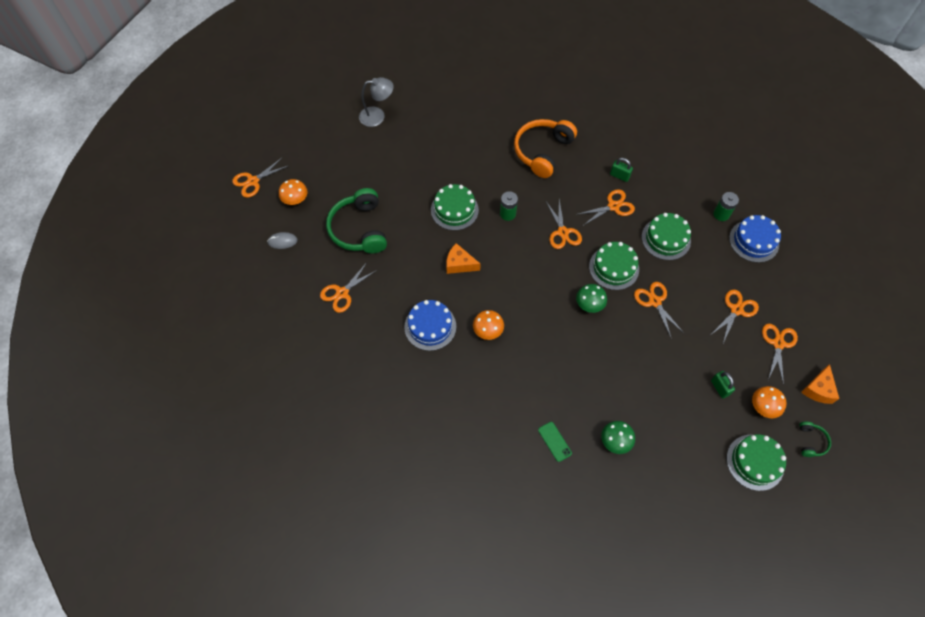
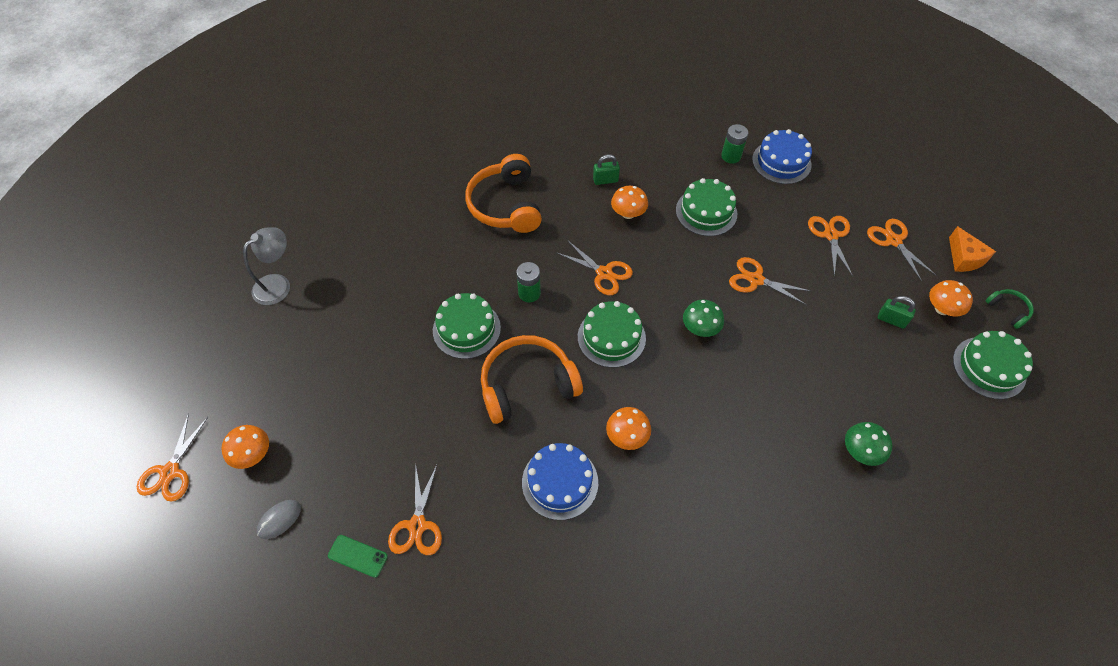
camera: 40 degrees left, 5 degrees down
green headphones [326,188,387,253] -> none
orange cheese [446,243,481,274] -> orange headphones [481,335,583,424]
green phone [538,422,572,462] -> green phone moved to [328,535,388,578]
orange scissors [576,189,635,225] -> orange mushroom [611,186,648,219]
green cake [589,242,639,290] -> green cake moved to [578,301,646,368]

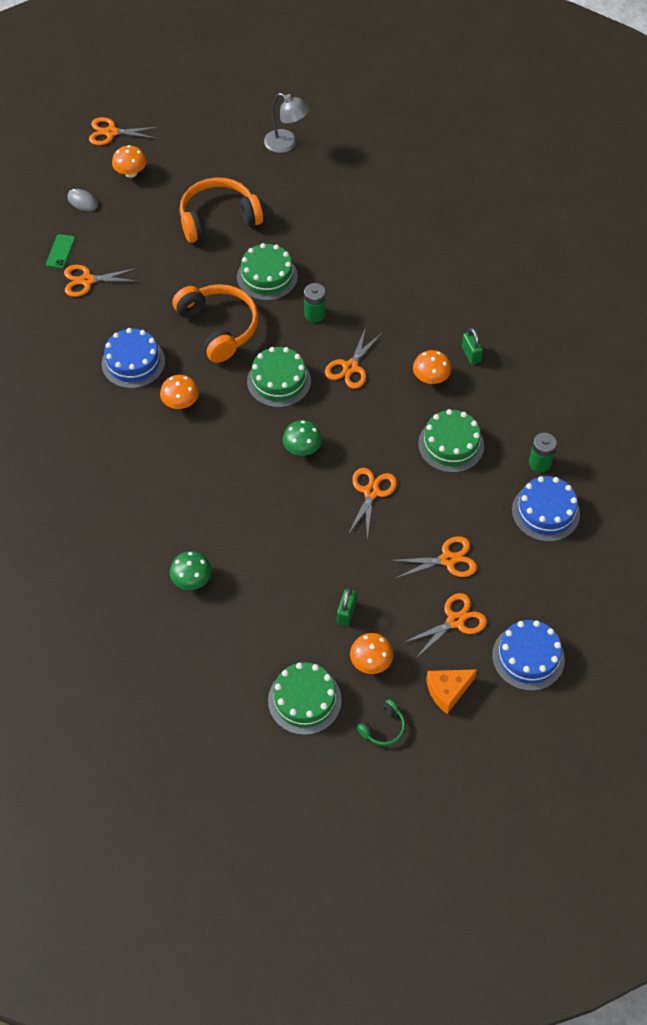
camera: 80 degrees right, 0 degrees up
orange headphones [465,154,542,233] -> orange headphones moved to [180,178,263,243]
none -> blue cake [492,620,565,691]

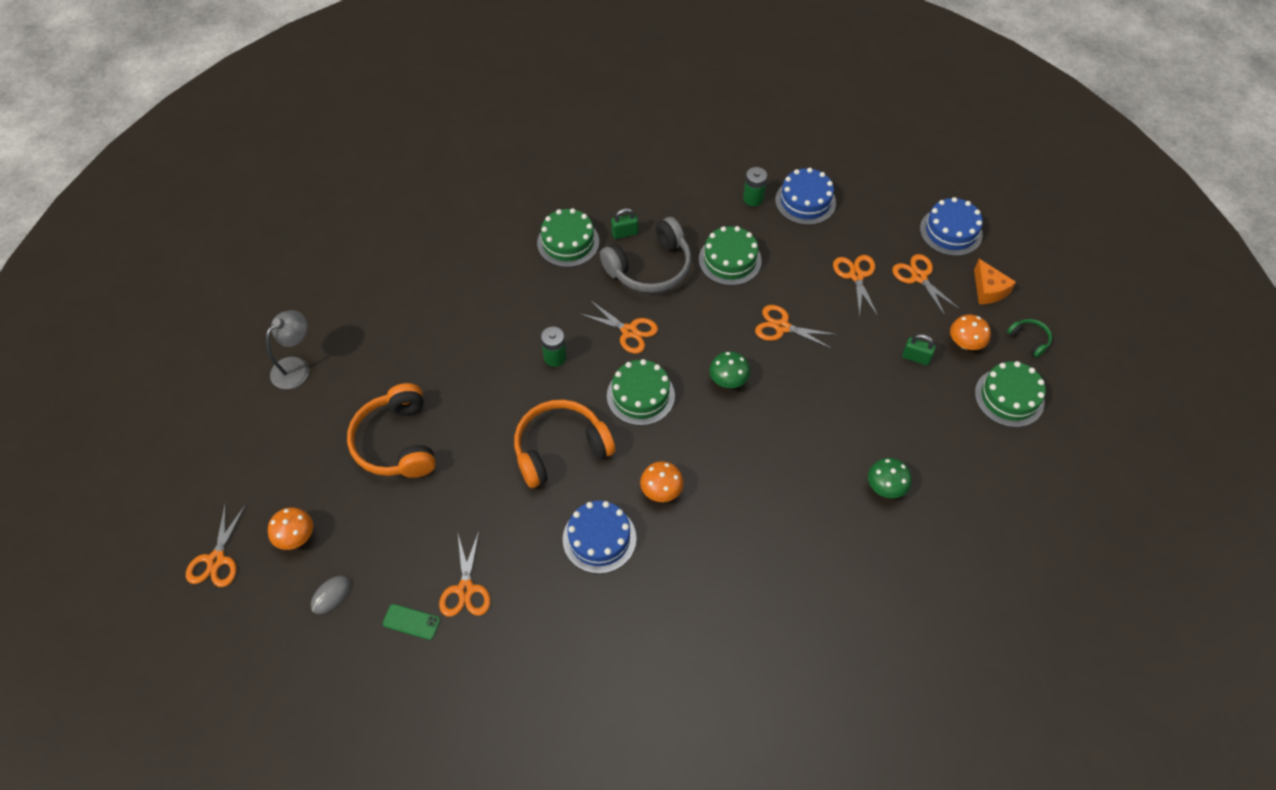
camera: 85 degrees left, 0 degrees up
green cake [237,243,298,301] -> green cake moved to [537,208,599,267]
orange mushroom [413,350,451,384] -> grey headphones [600,217,692,293]

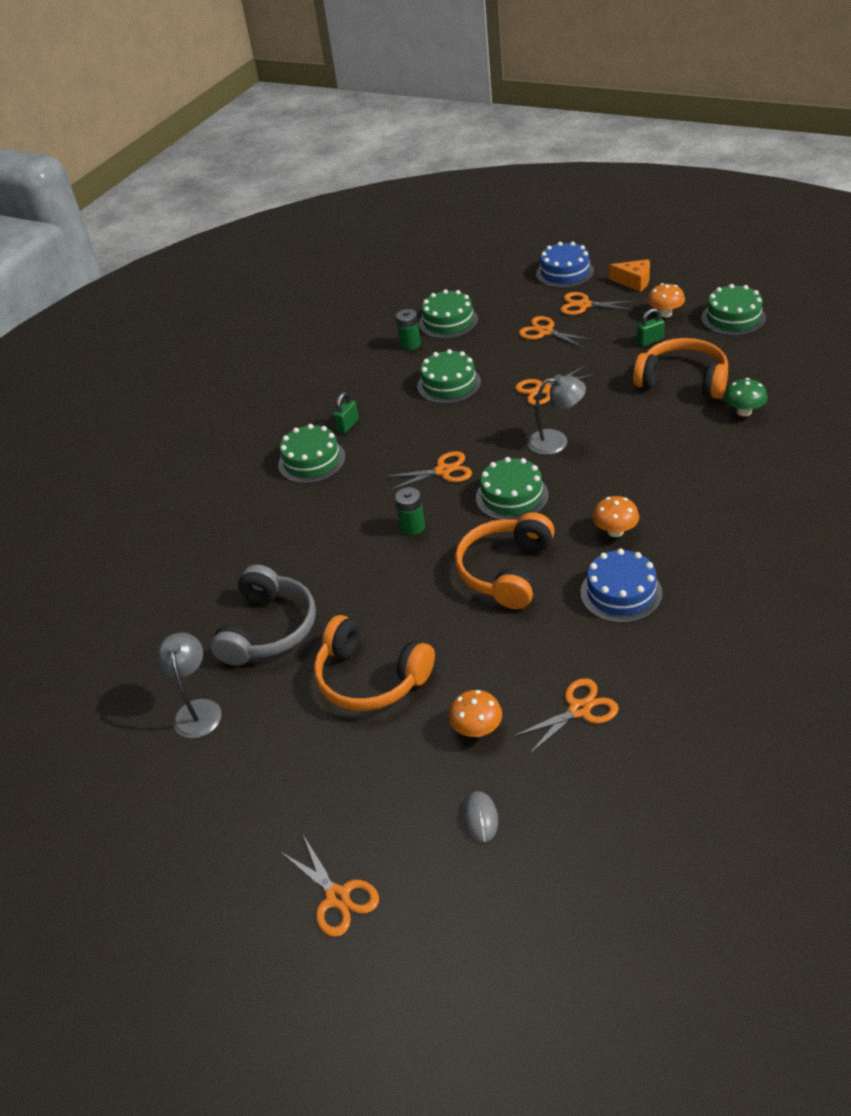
camera: 40 degrees left, 15 degrees down
orange mushroom [268,507,313,550] -> orange mushroom moved to [449,690,502,737]
green phone [383,604,440,640] -> none
orange scissors [439,532,491,617] -> orange scissors turned 75 degrees counterclockwise [513,678,619,755]
grey headphones [600,217,692,293] -> grey headphones moved to [211,565,316,665]
green mushroom [709,351,750,388] -> grey lamp [527,374,586,455]
blue cake [775,168,836,225] -> green cake [419,289,478,339]
green headphones [1007,319,1052,358] -> none
none -> orange headphones [633,338,728,399]

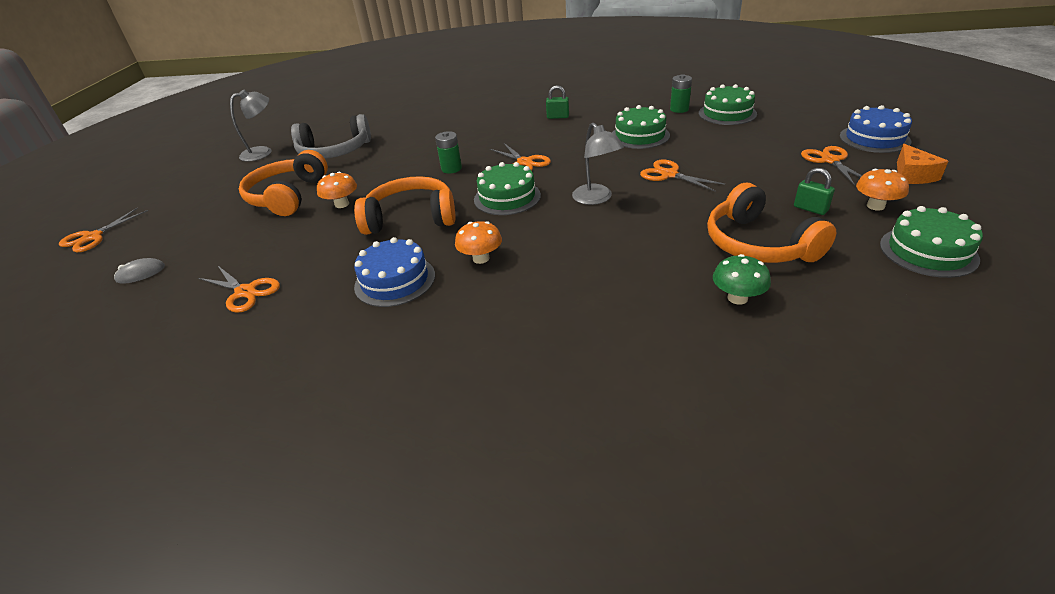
camera: 65 degrees right, 5 degrees down
green cake [278,424,346,483] -> none
orange mushroom [449,690,502,737] -> orange mushroom moved to [317,172,357,208]
orange scissors [519,316,594,349] -> none
orange headphones [633,338,728,399] -> orange headphones turned 150 degrees clockwise [707,183,836,263]

